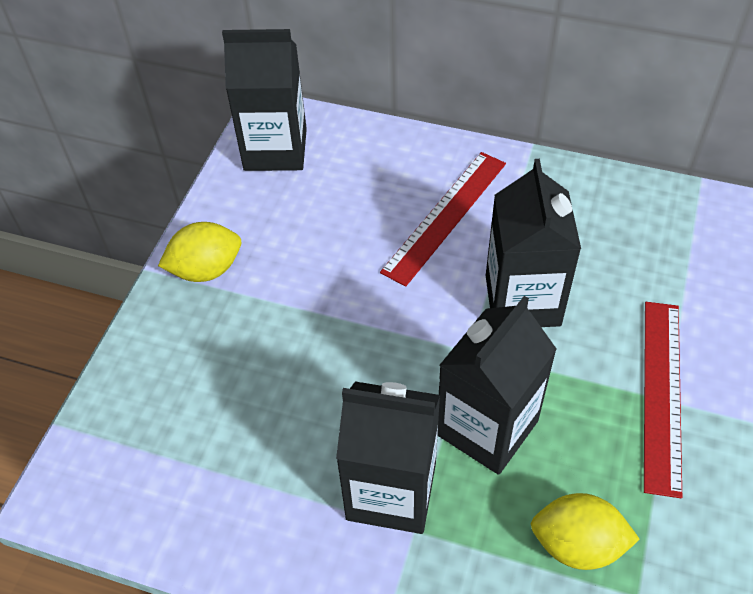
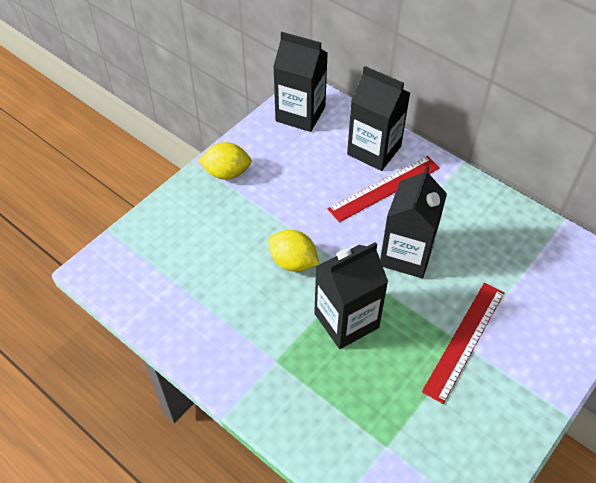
camera: 20 degrees right, 0 degrees up
black carton [336,382,440,534] -> black carton moved to [347,66,410,171]
yellow lemon [531,493,640,570] -> yellow lemon moved to [268,230,320,272]

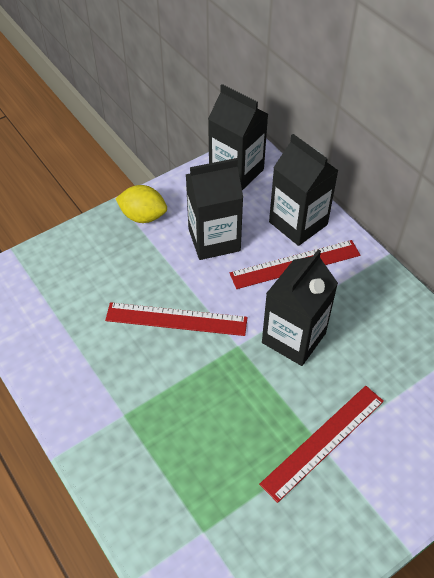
camera: 15 degrees right, 0 degrees up
yellow lemon [268,230,320,272] -> red ruler [105,302,247,336]
black carton [314,242,388,349] -> black carton moved to [186,158,243,260]

